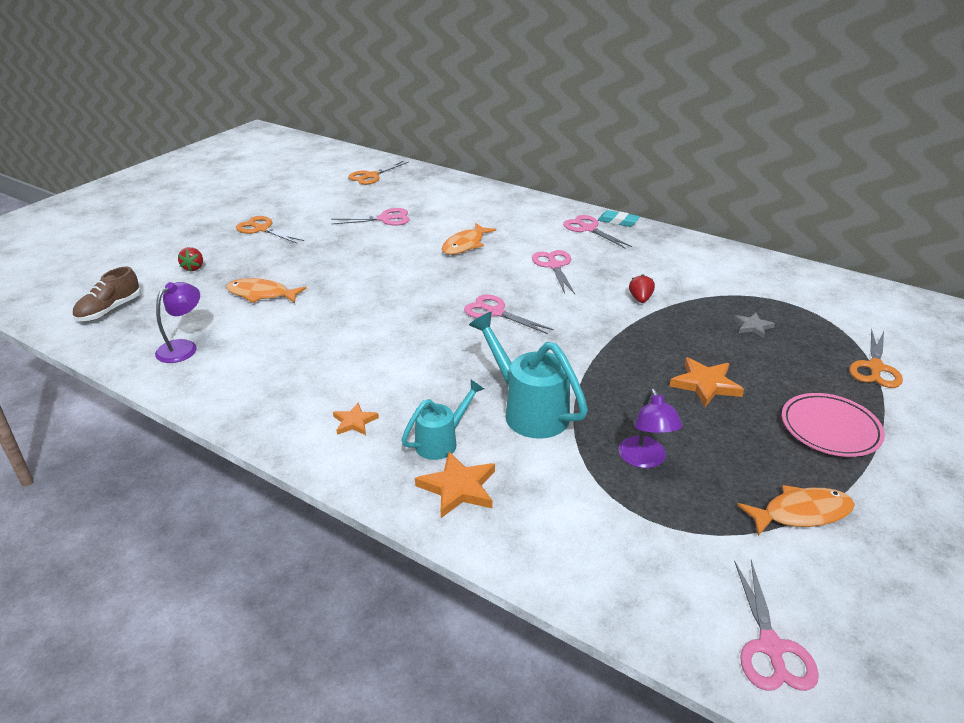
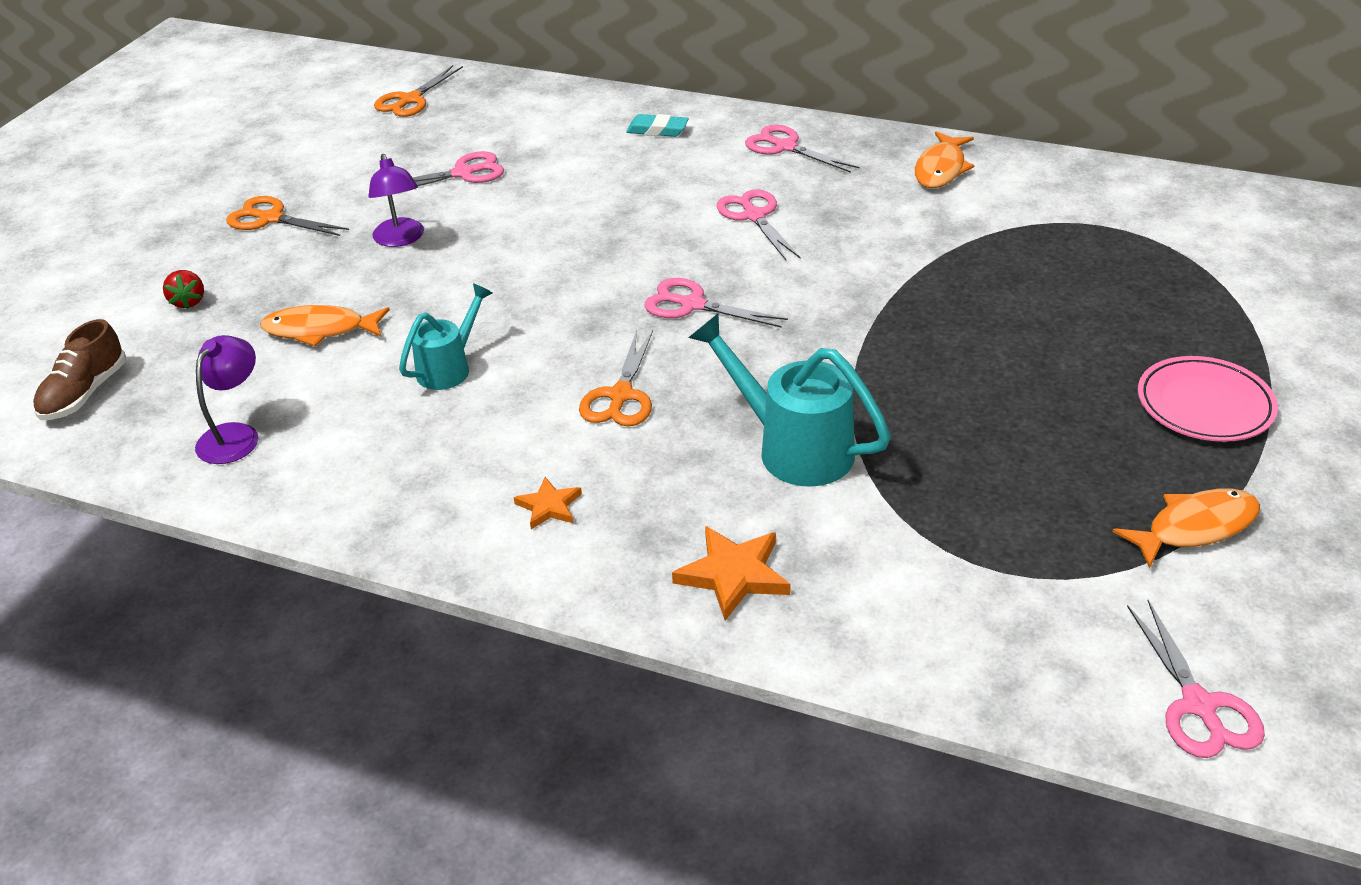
camera: 10 degrees left, 5 degrees up
turquoise watering can [401,380,484,460] -> turquoise watering can moved to [399,283,492,390]
orange fish [442,223,496,255] -> orange fish moved to [915,131,974,188]
turquoise eraser [598,210,640,227] -> turquoise eraser moved to [626,114,689,137]
purple lamp [618,388,683,468] -> purple lamp moved to [368,154,424,247]
red strawberry [629,274,655,303] -> none
orange star [670,357,744,407] -> none
grey star [734,313,775,338] -> none
orange scissors [849,329,903,388] -> orange scissors moved to [579,330,653,427]

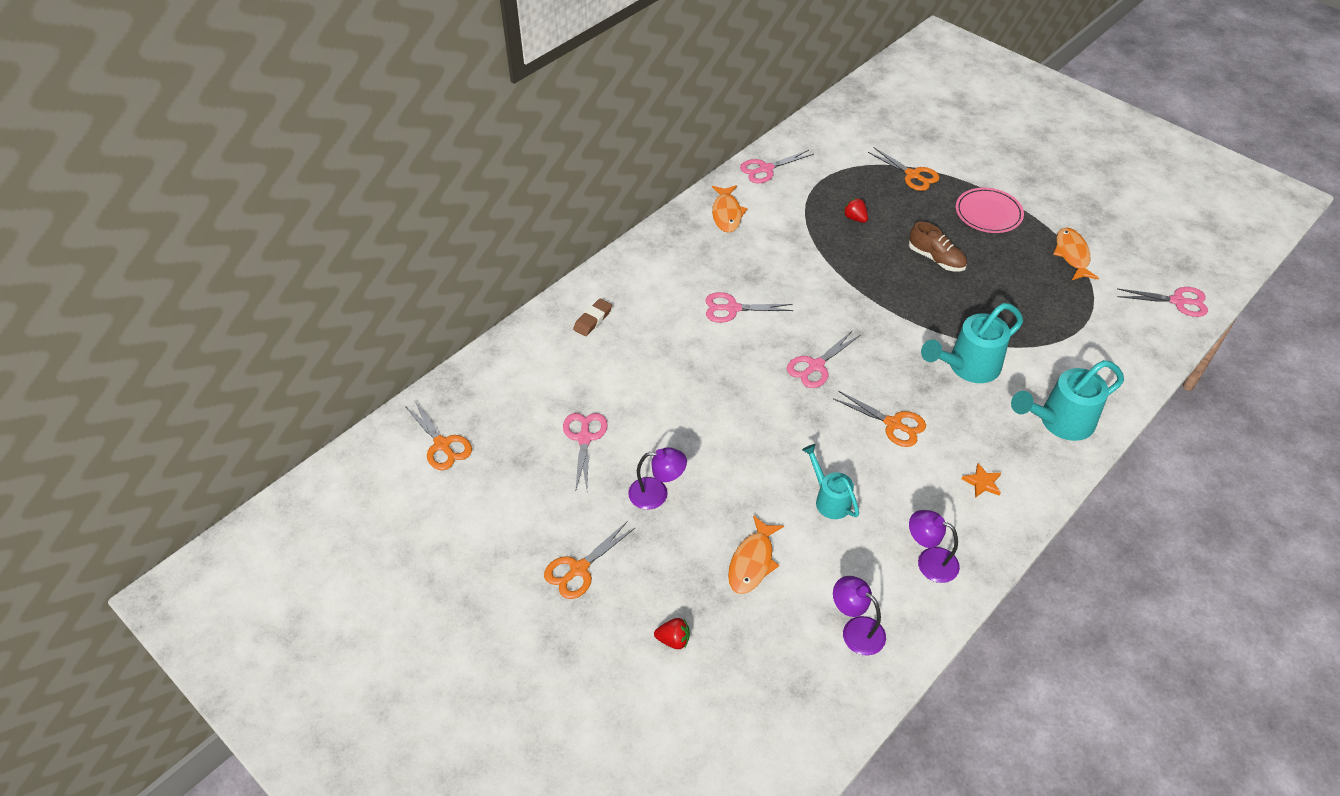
camera: 70 degrees left, 10 degrees up
brown shoe [33,319,126,420] -> brown shoe moved to [909,221,967,271]
turquoise eraser [626,114,689,137] -> brown eraser [573,299,612,336]
orange star [672,526,791,621] -> turquoise watering can [1011,360,1124,441]
pink scissors [745,124,859,173] -> pink scissors moved to [740,150,814,183]
orange fish [915,131,974,188] -> orange fish turned 45 degrees clockwise [712,185,747,233]
none -> red strawberry [843,198,868,223]
none -> orange scissors [868,148,939,191]
none -> purple lamp [909,510,960,583]

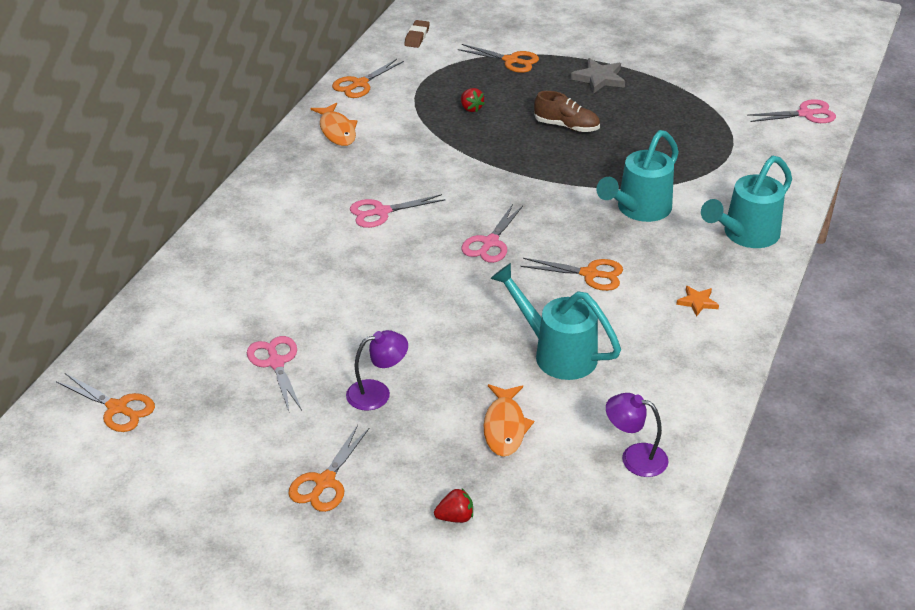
camera: 20 degrees left, 10 degrees down
brown eraser [573,299,612,336] -> brown eraser moved to [404,20,430,48]
pink scissors [740,150,814,183] -> orange scissors [332,59,404,98]
turquoise watering can [802,444,859,519] -> turquoise watering can [490,263,621,380], size x1.62
red strawberry [843,198,868,223] -> red strawberry turned 150 degrees counterclockwise [461,88,485,112]
purple lamp [909,510,960,583] -> none
pink plate [956,188,1024,233] -> grey star [571,58,625,94]
orange fish [1053,228,1099,280] -> none

